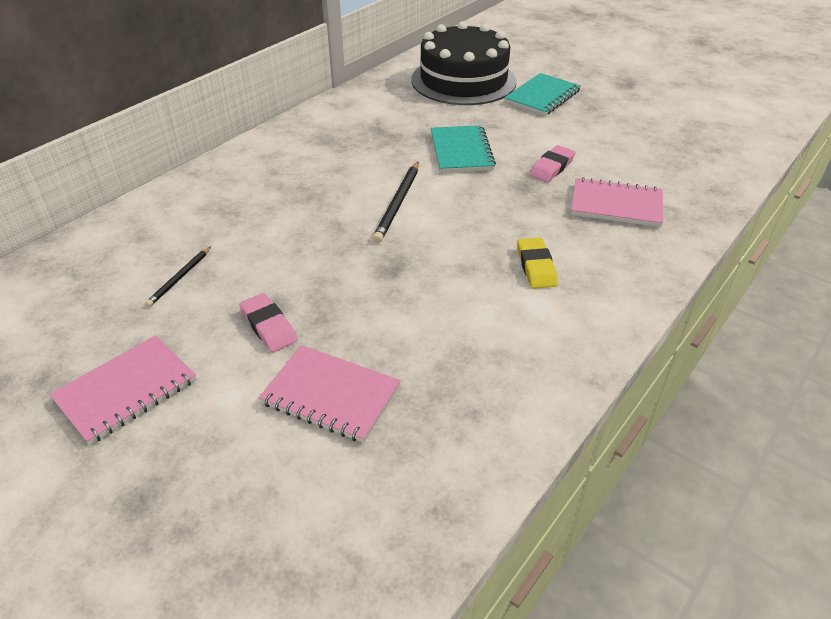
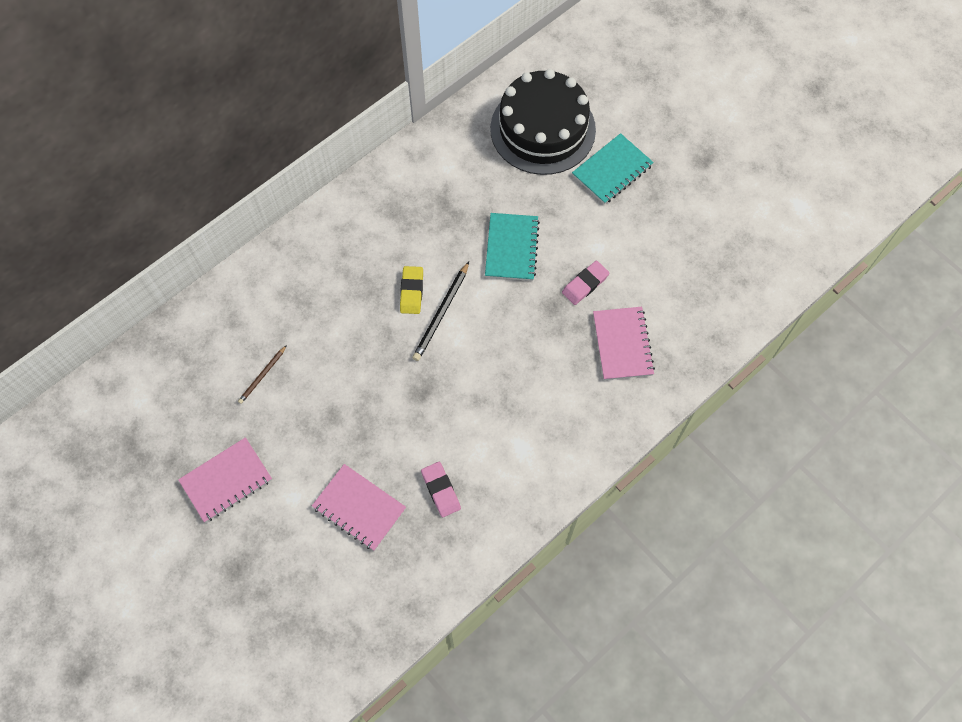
camera: 10 degrees right, 25 degrees up
black pencil [145,246,211,307] -> brown pencil [238,345,287,404]
pink eraser [239,293,298,352] -> pink eraser moved to [421,462,461,517]
yellow eraser [517,237,558,289] -> yellow eraser moved to [400,266,423,314]
pink notebook [571,177,663,227] -> pink notebook turned 60 degrees clockwise [593,307,655,380]

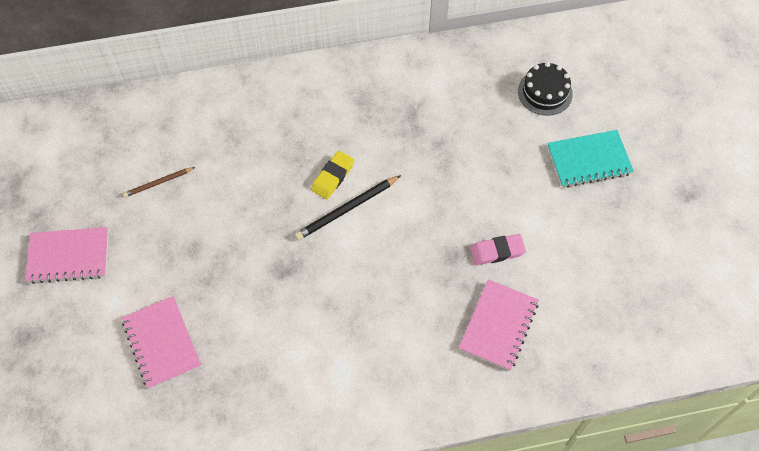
camera: 30 degrees right, 5 degrees down
pink eraser [421,462,461,517] -> none
turquoise notebook [485,213,540,281] -> none
black cake [490,69,596,175] -> black cake [518,62,573,116], size x0.49

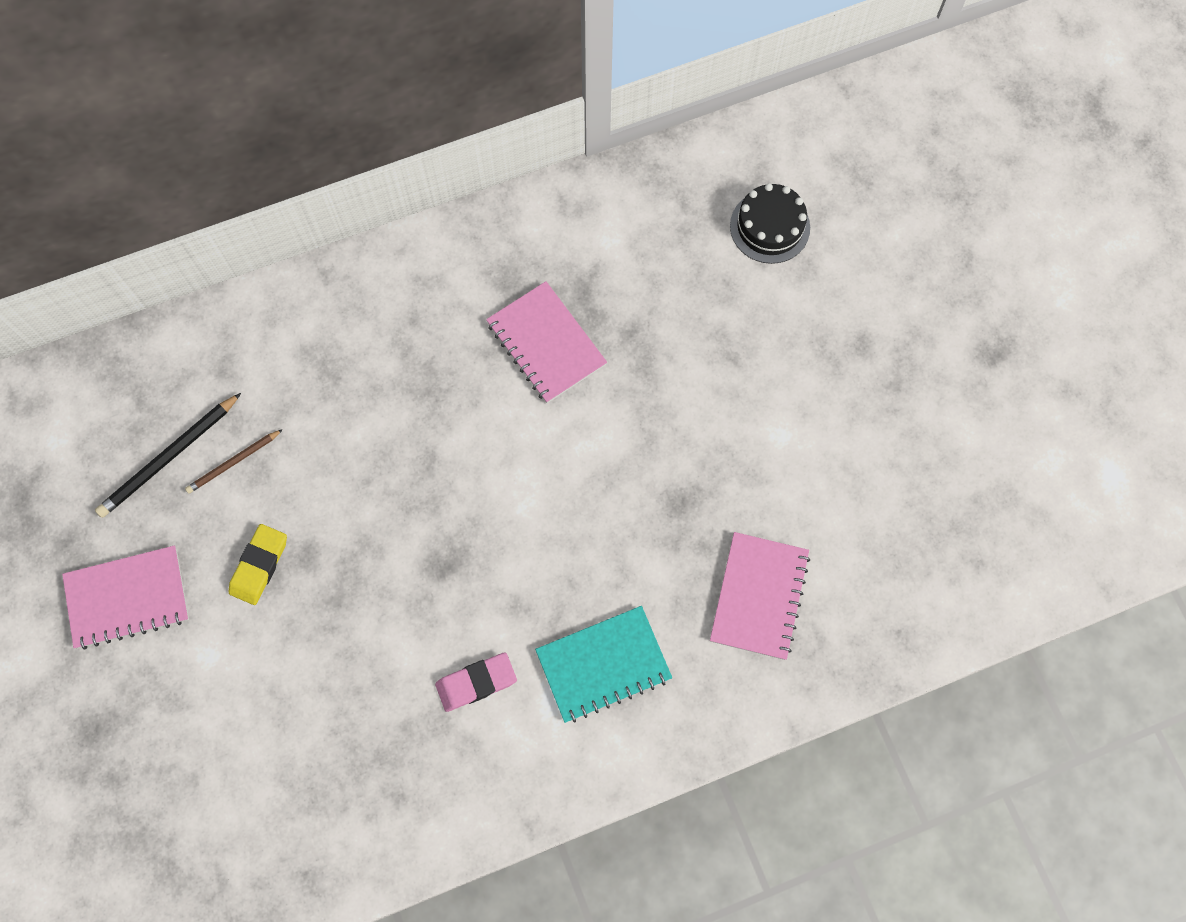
camera: 10 degrees left, 10 degrees up
pink notebook [122,296,201,389] -> pink notebook moved to [486,281,607,403]
black pencil [295,175,401,240] -> black pencil moved to [95,393,241,518]
yellow eraser [311,151,354,199] -> yellow eraser moved to [228,524,287,605]
pink eraser [470,234,526,265] -> pink eraser moved to [435,652,517,712]
turquoise notebook [547,130,634,188] -> turquoise notebook moved to [535,606,672,723]

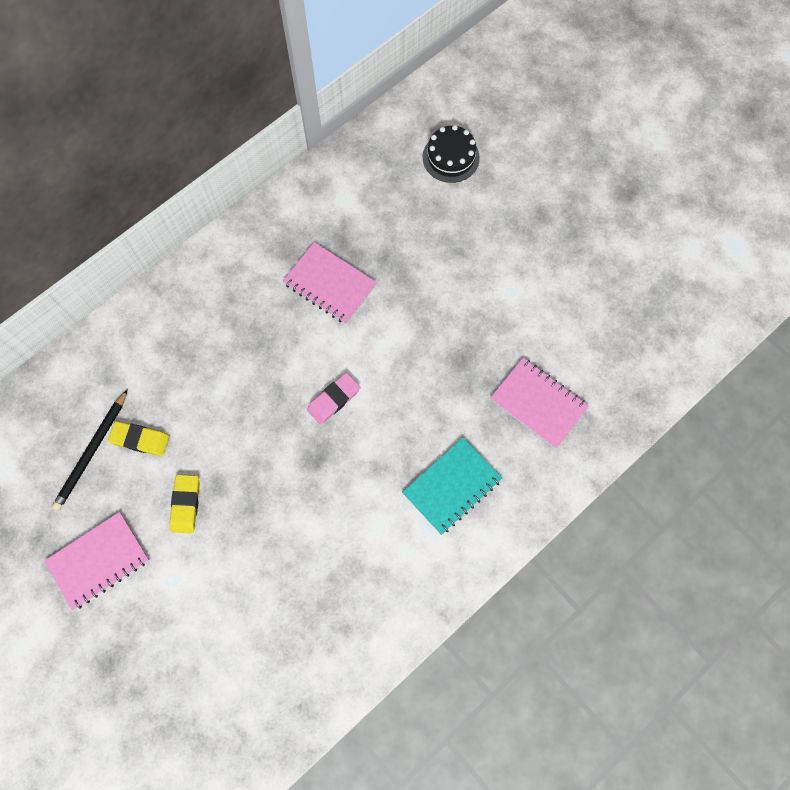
camera: 20 degrees left, 0 degrees up
brown pencil [185,429,283,493] -> yellow eraser [108,421,169,456]
pink eraser [435,652,517,712] -> pink eraser moved to [307,372,360,424]
pink notebook [710,532,810,660] -> pink notebook turned 45 degrees counterclockwise [490,358,589,448]

